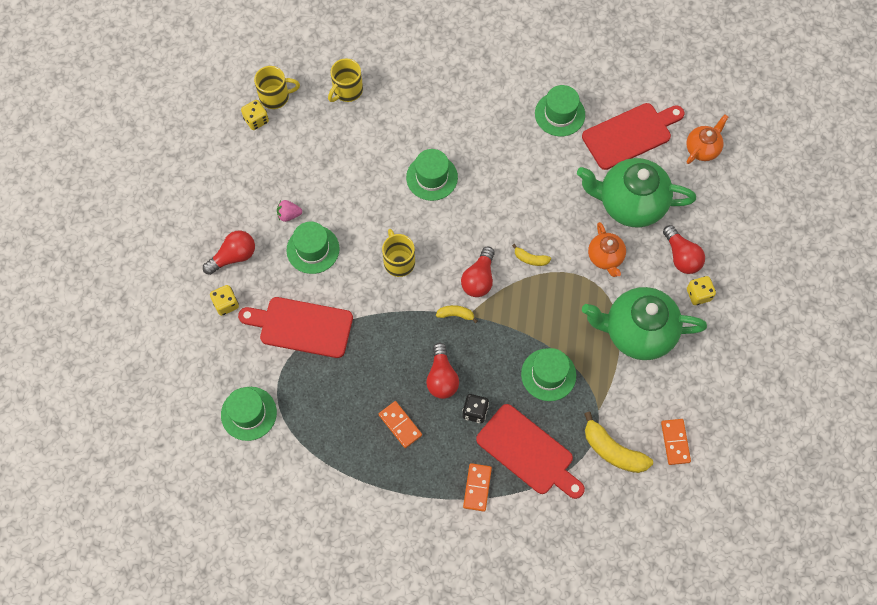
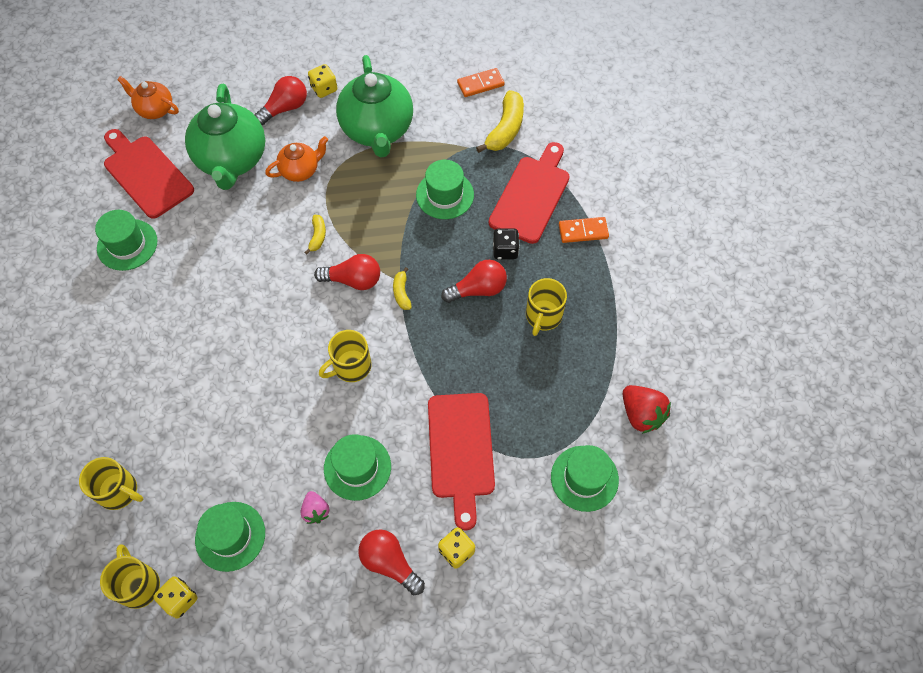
camera: 105 degrees left, 5 degrees down
orange domino [379,401,422,448] -> yellow mug [526,278,567,336]
green hat [406,149,458,201] -> green hat moved to [195,502,265,572]
none -> red strawberry [623,385,671,434]

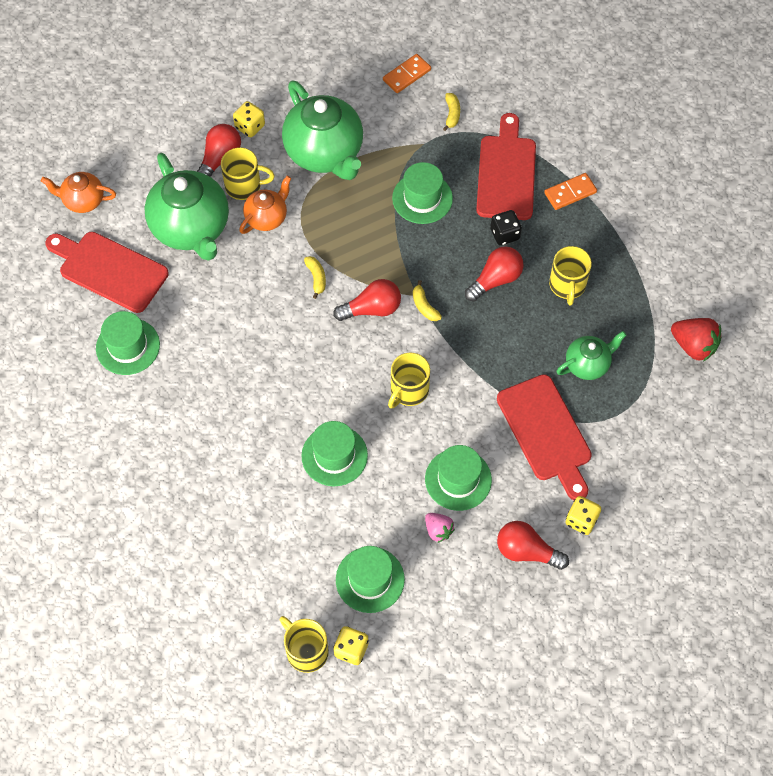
camera: 20 degrees left, 0 degrees up
yellow mug [79,457,143,510] -> yellow mug moved to [221,147,275,200]
yellow banana [476,90,524,153] -> yellow banana [443,93,460,131], size x0.53
green hat [551,445,619,512] -> green hat moved to [301,421,368,486]
none -> green teapot [556,331,626,380]

